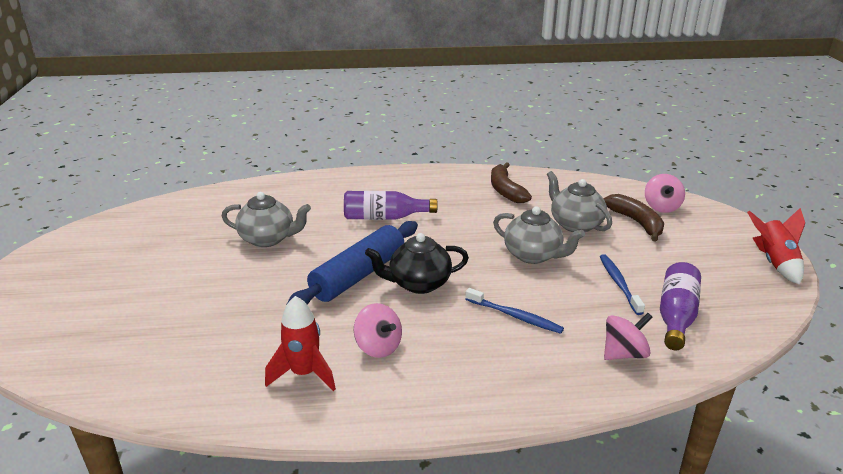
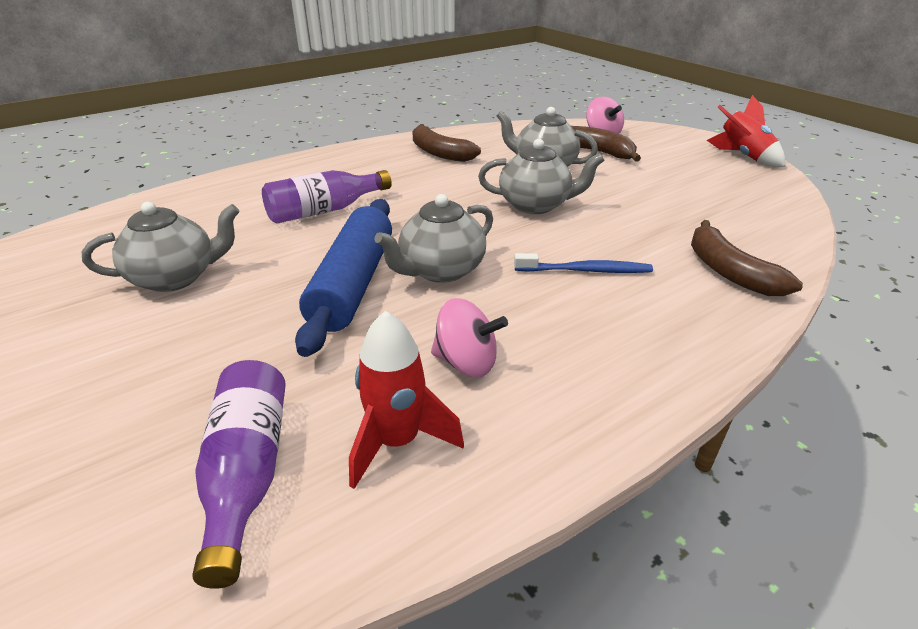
camera: 30 degrees left, 5 degrees up
black teapot [365,233,469,294] -> grey teapot [374,194,493,283]
blue toothbrush [600,254,645,315] -> none
pink spinning top [604,313,653,360] -> brown banana [691,220,803,296]
purple bottle [660,262,701,350] -> purple bottle moved to [192,360,286,589]

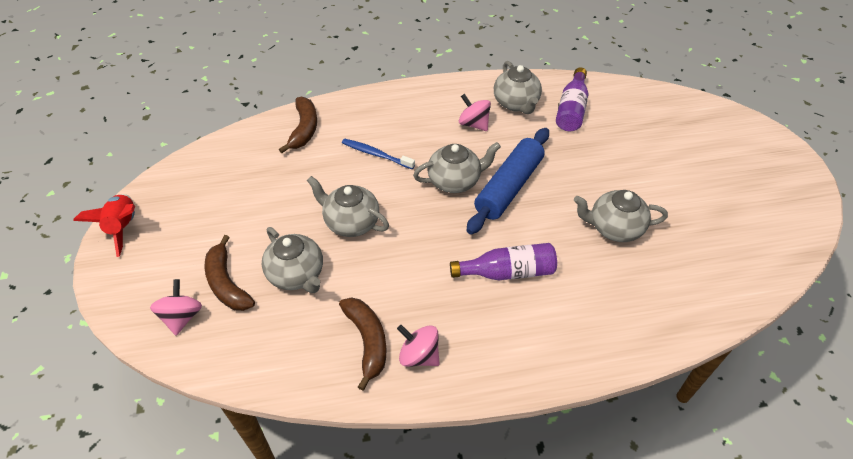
camera: 155 degrees left, 15 degrees up
red rocket [349,311,464,489] -> grey teapot [494,61,542,114]
none -> pink spinning top [397,325,440,367]

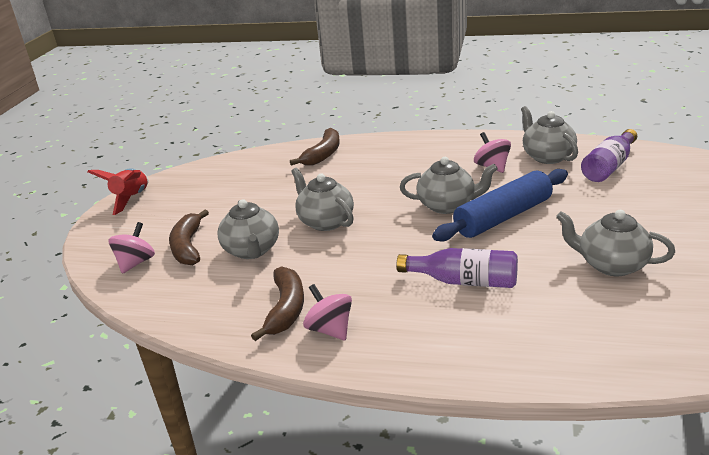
camera: 25 degrees right, 20 degrees down
blue toothbrush [342,139,415,169] -> none
grey teapot [494,61,542,114] -> grey teapot turned 150 degrees clockwise [521,106,578,164]

